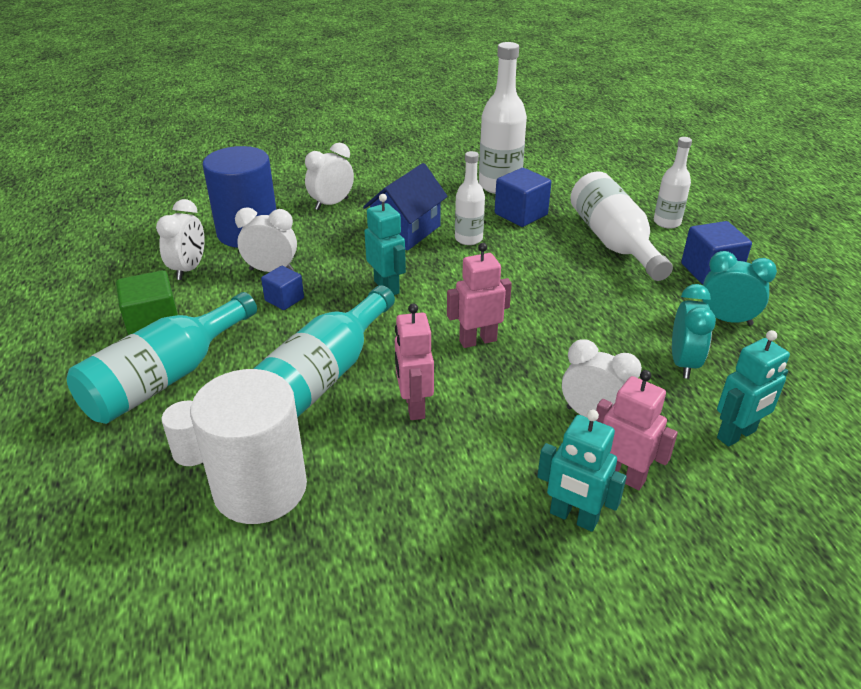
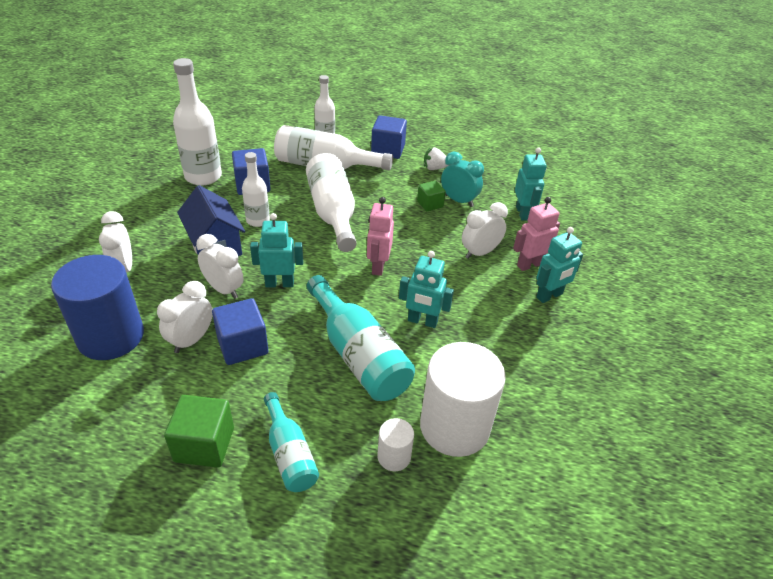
camera: 65 degrees left, 5 degrees up
turquoise bottle [67,292,257,424] -> turquoise bottle [264,392,319,492], size x0.59
white clock [156,199,205,280] -> white clock moved to [196,234,243,299]
blue cube [261,266,304,310] -> blue cube [212,298,268,365], size x1.60
pink robot [395,304,434,420] -> turquoise robot [399,251,454,328]
turquoise clock [702,251,777,325] -> white strawberry [424,147,450,170]
none -> white bottle [306,153,357,252]
none -> green cube [417,181,446,211]

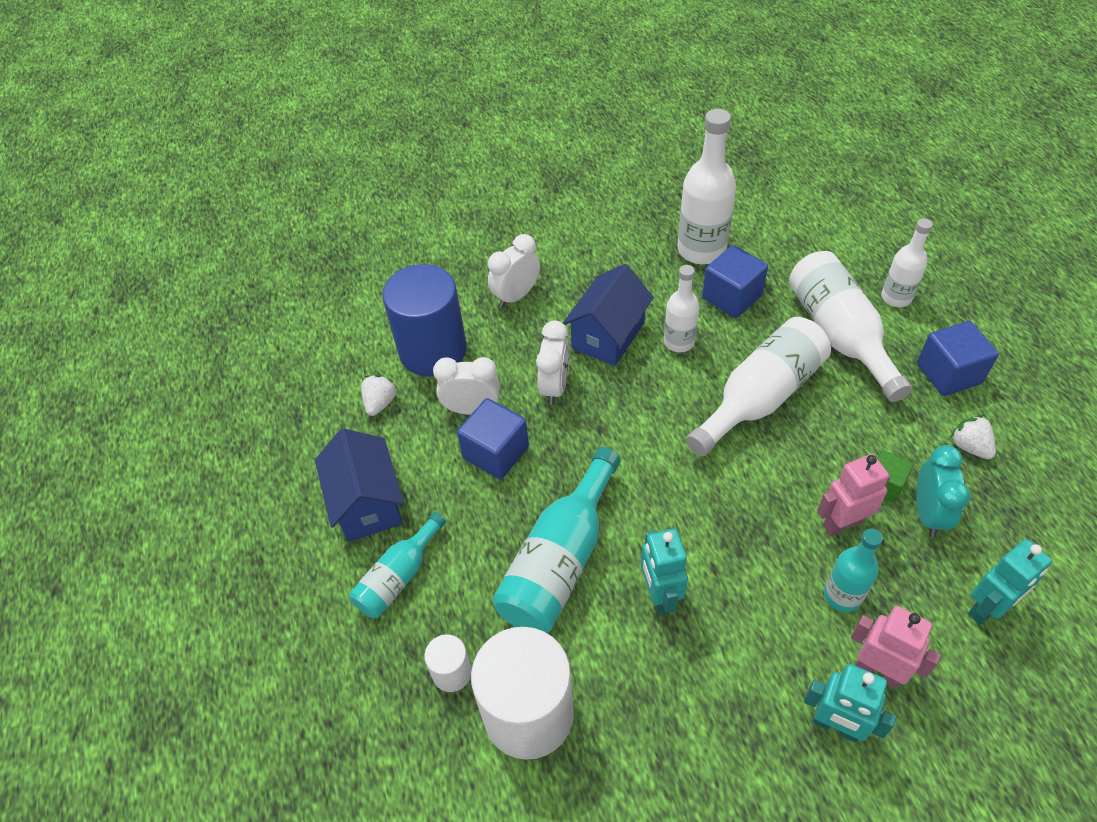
camera: 65 degrees right, 10 degrees up
green cube [164,395,234,468] -> blue house [315,428,404,542]
turquoise robot [250,213,303,287] -> none
pink robot [367,197,394,276] -> pink robot moved to [817,454,890,536]
white clock [462,202,508,259] -> turquoise bottle [824,528,883,612]
none -> white strawberry [361,375,398,416]

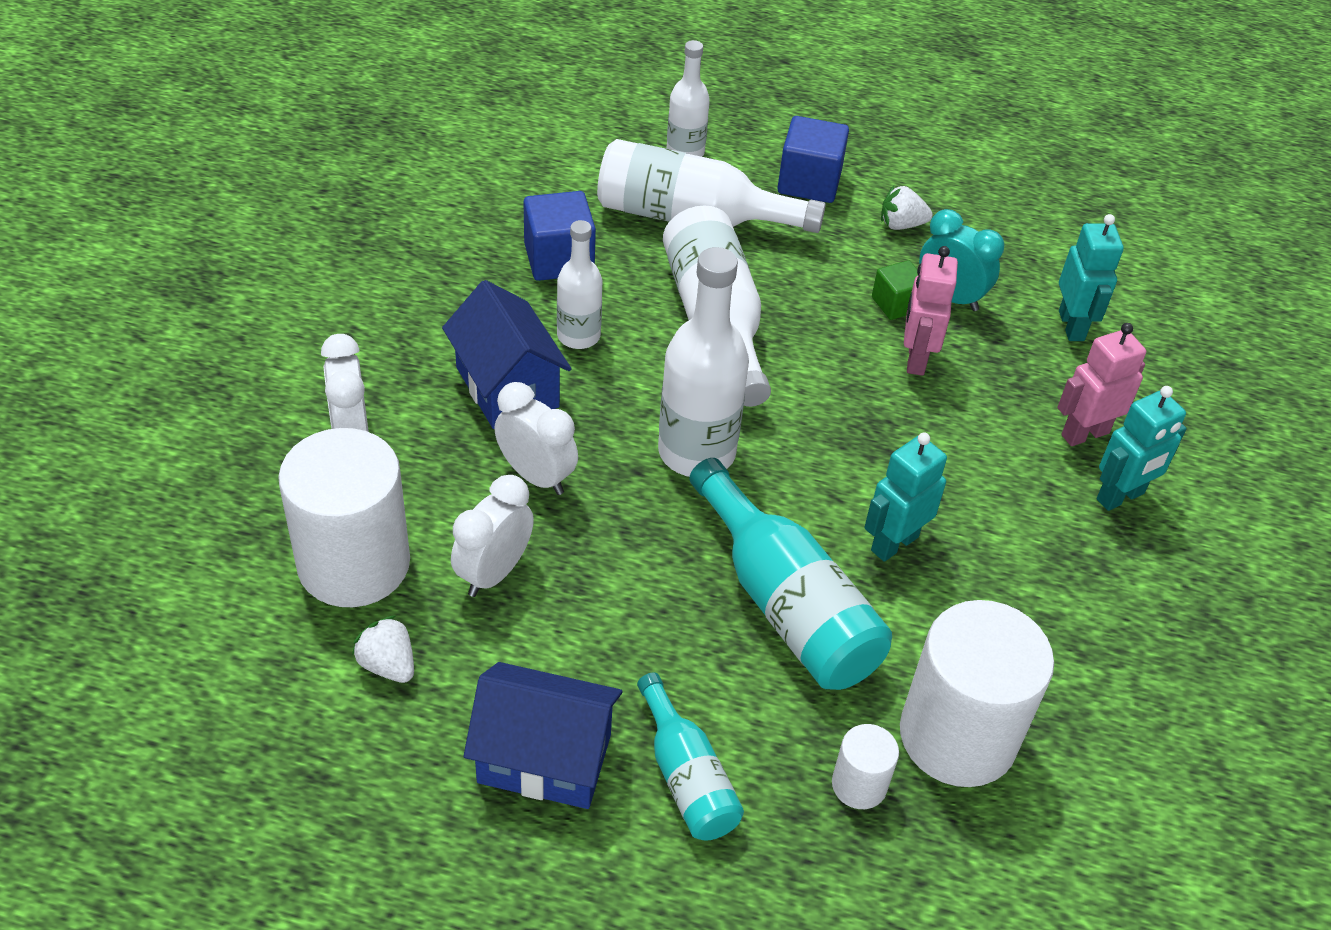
camera: 65 degrees left, 5 degrees down
blue cylinder [382,264,467,376] -> white cylinder [278,428,410,607]
blue cube [457,398,529,479] -> none
turquoise robot [641,528,688,615] -> turquoise robot turned 120 degrees clockwise [864,432,947,562]
white bottle [678,109,736,264] -> white bottle moved to [658,247,749,477]
turquoise bottle [824,528,883,612] -> none

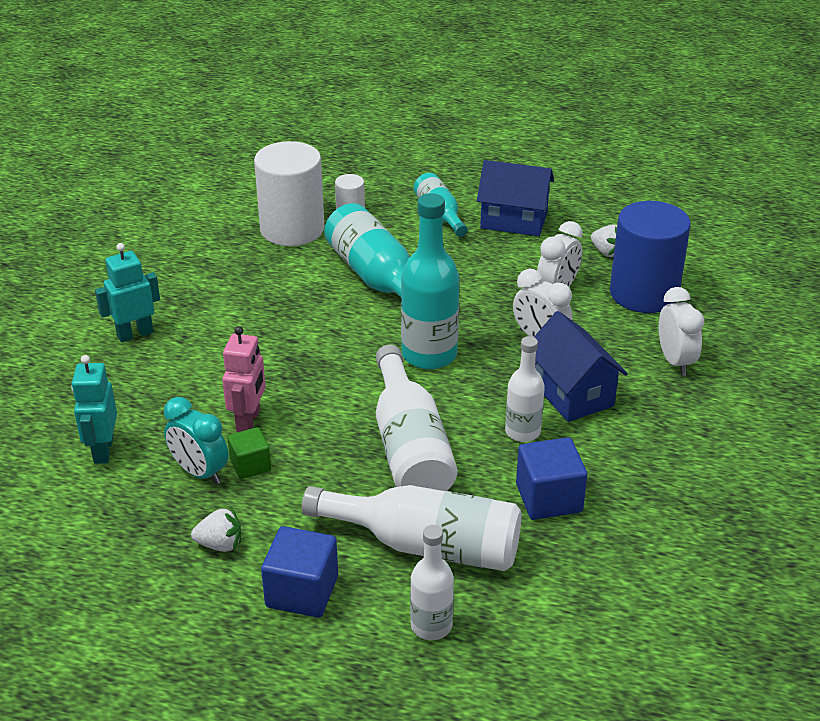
camera: 175 degrees left, 10 degrees down
white cylinder [278,428,410,607] -> blue cylinder [610,201,691,313]
white bottle [658,247,749,477] -> turquoise bottle [401,193,460,369]
turquoise robot [864,432,947,562] -> none
pink robot [1057,323,1146,446] -> none

